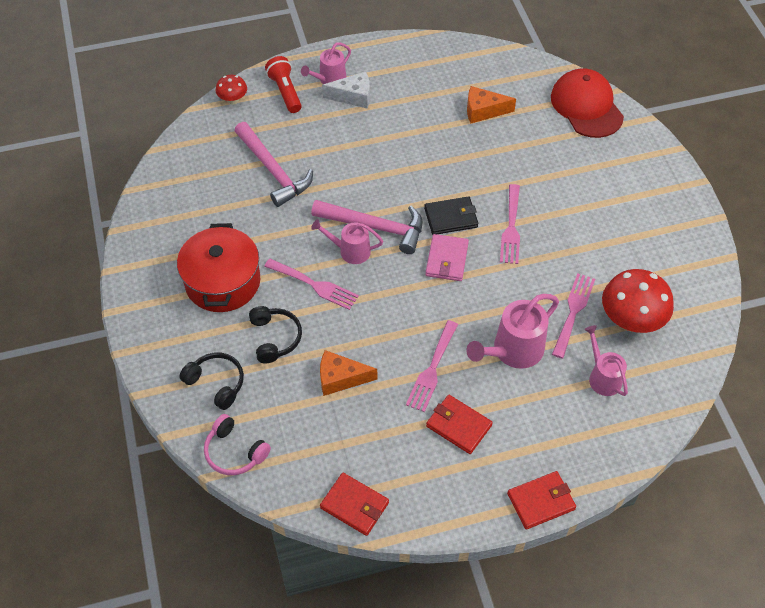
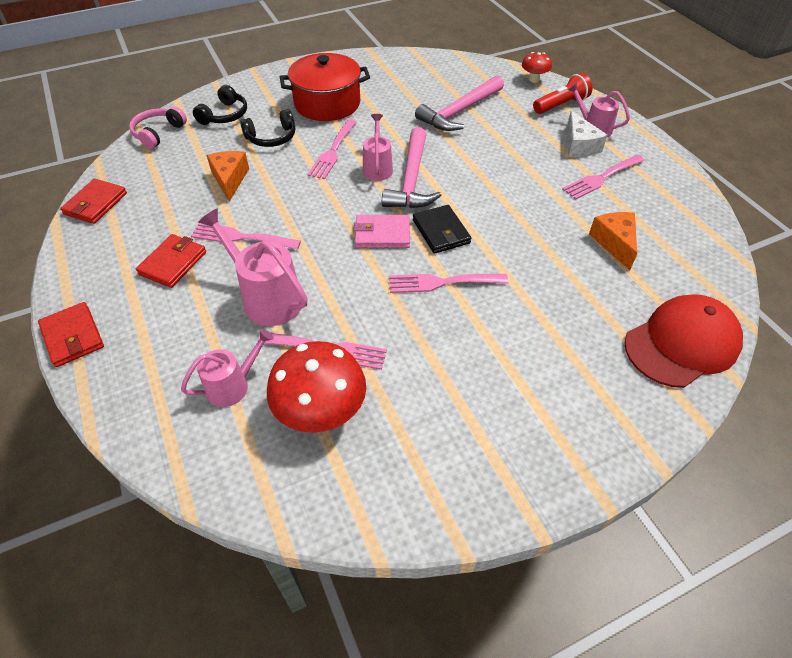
camera: 80 degrees right, 5 degrees down
none -> pink fork [562,155,645,200]

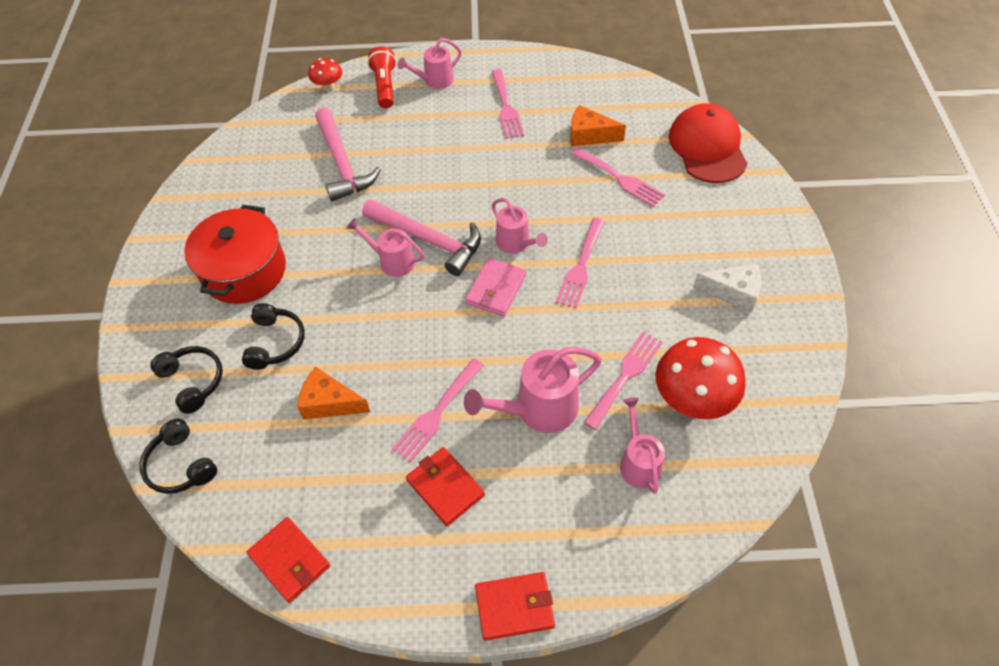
camera: 65 degrees left, 5 degrees up
pink headphones [129,106,187,149] -> black headphones [139,419,217,494]
pink fork [308,120,357,179] -> pink fork moved to [571,147,665,207]
black wallet [413,205,471,254] -> pink watering can [492,198,548,254]
white cheese [567,111,607,157] -> white cheese moved to [693,264,761,313]

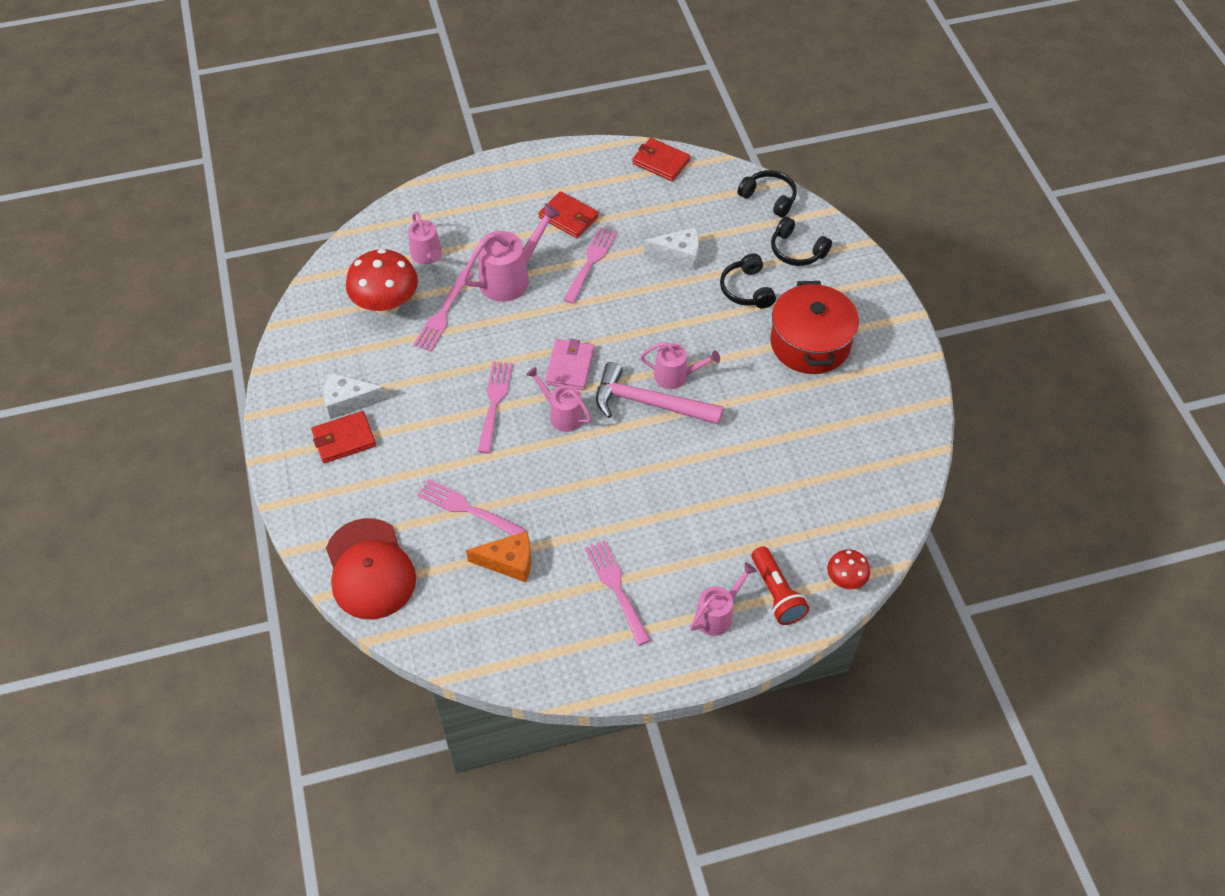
camera: 165 degrees right, 0 degrees up
orange cheese [297,367,370,420] -> white cheese [644,227,699,270]
pink hammer [315,107,381,201] -> none
red wallet [475,572,555,641] -> red wallet moved to [311,411,376,463]

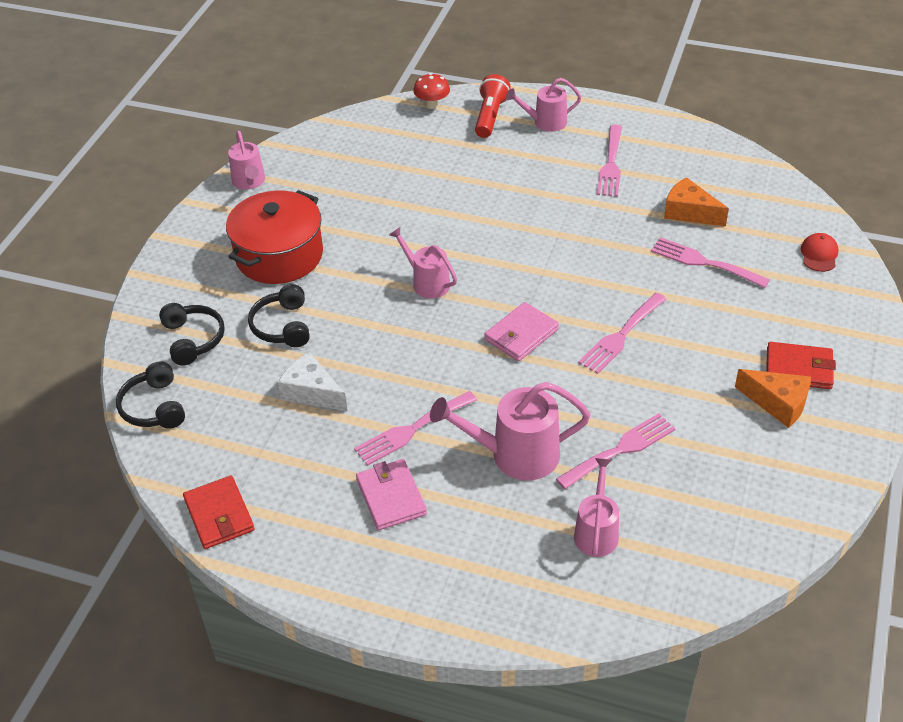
camera: 145 degrees left, 10 degrees down
white cheese [324,372,387,419] -> orange cheese [735,369,811,428]
red cap [326,518,416,619] -> red cap [801,233,839,272], size x0.44
red mushroom [346,249,418,315] -> none
pink fork [417,479,526,536] -> pink fork turned 150 degrees clockwise [651,237,770,288]
pink watering can [526,367,592,432] -> pink watering can moved to [228,131,265,190]
red wallet [538,191,599,238] -> pink wallet [356,459,427,530]
pink hammer [596,362,723,425] -> none
black headphones [720,253,776,309] -> black headphones turned 150 degrees clockwise [248,284,310,347]

